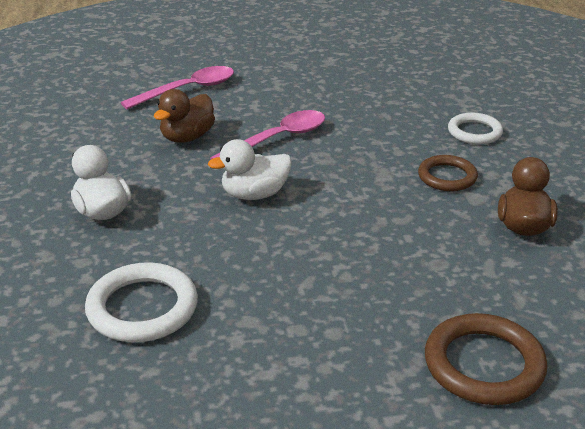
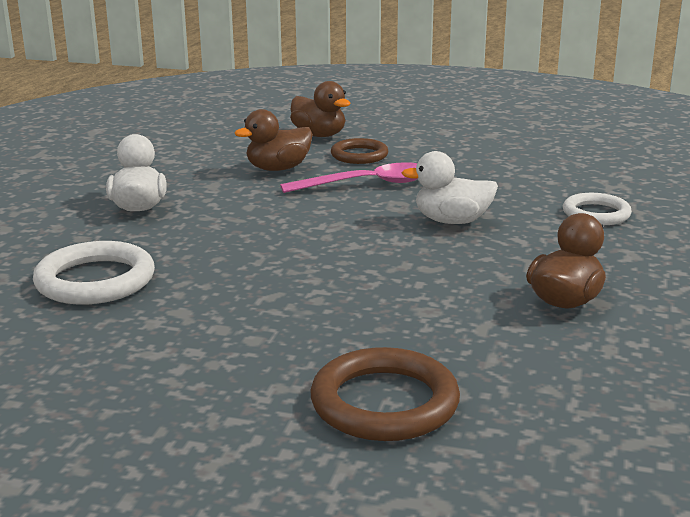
camera: 25 degrees right, 10 degrees down
pink spoon [121,66,234,109] -> brown duck [290,81,351,137]
white duck [208,139,292,200] -> white duck moved to [402,151,498,224]
brown ring [418,155,478,191] -> brown ring moved to [331,138,388,164]

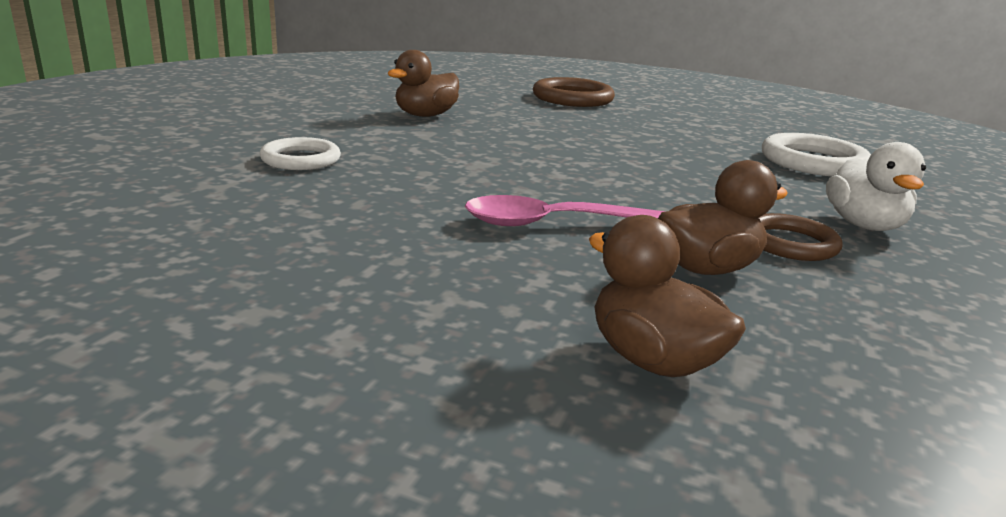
camera: 175 degrees left, 0 degrees up
brown ring [331,138,388,164] -> brown ring moved to [759,213,843,261]
white duck [402,151,498,224] -> none

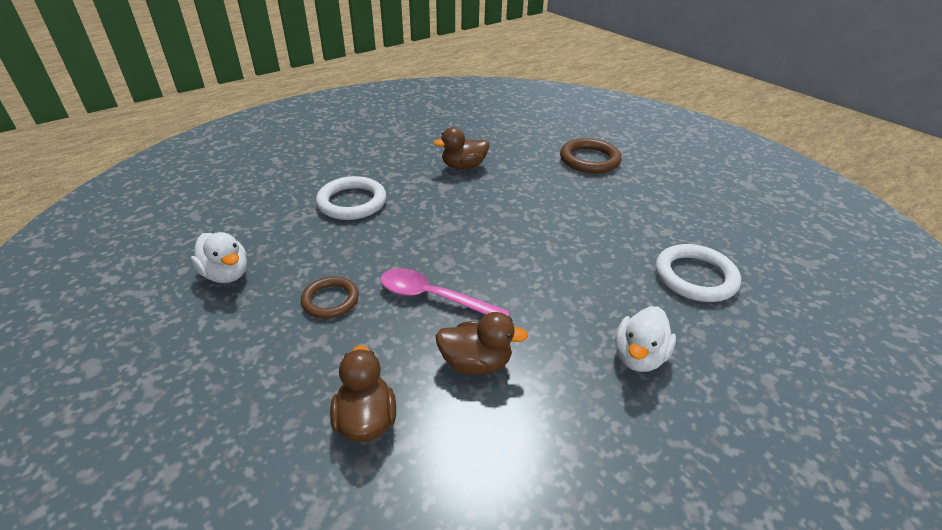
camera: 30 degrees right, 15 degrees up
white ring [260,137,341,170] -> white ring [316,176,387,220], size x1.54
brown ring [759,213,843,261] -> brown ring moved to [301,276,359,319]
none -> white duck [191,232,247,283]

